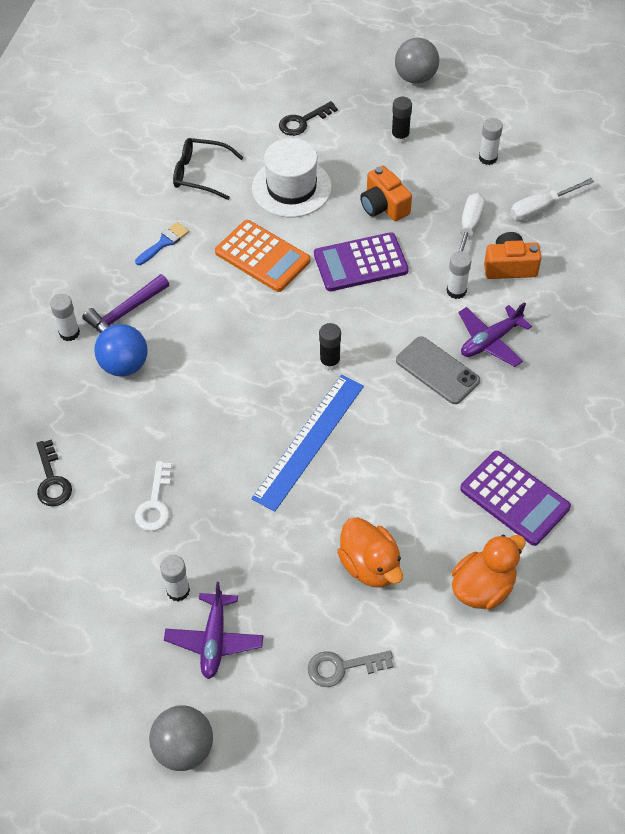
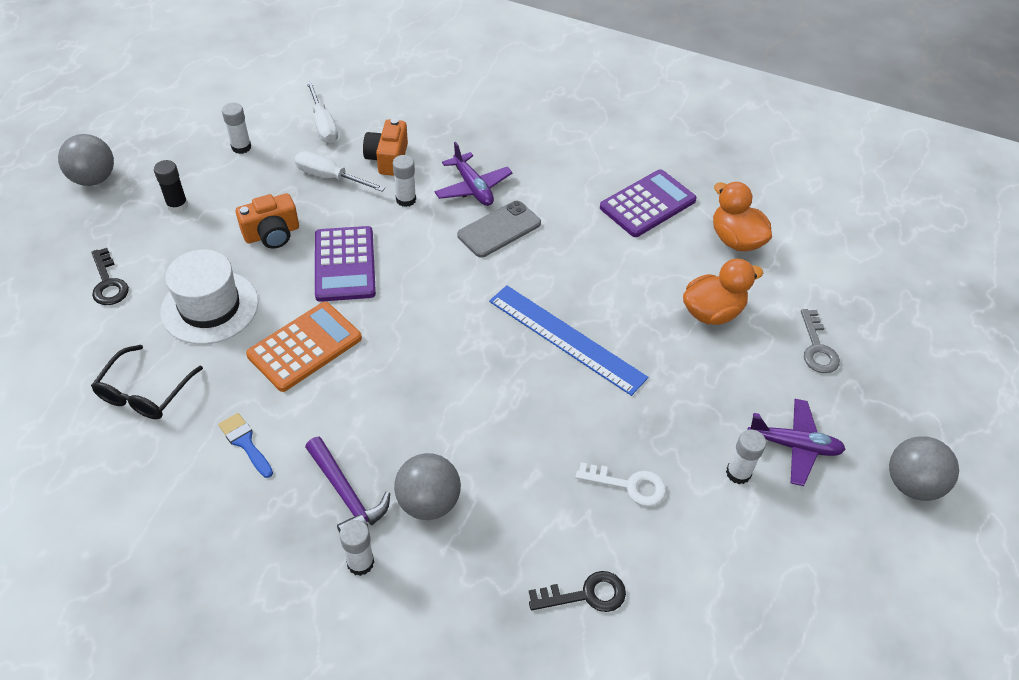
camera: 85 degrees left, 5 degrees down
blue ball [94,324,148,377] -> grey ball [394,453,461,520]
black glue stick [319,323,341,371] -> none

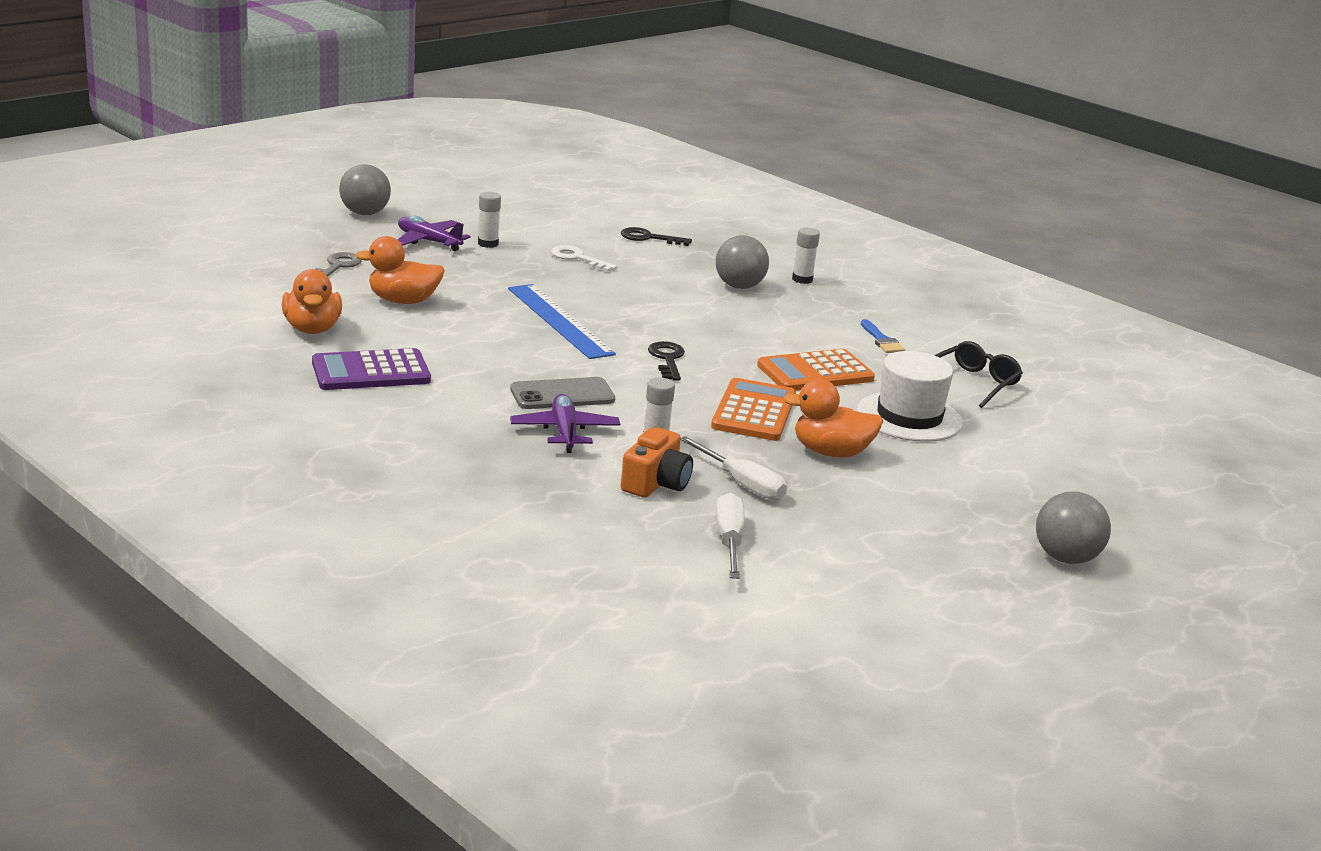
camera: 160 degrees left, 25 degrees down
black key [91,248,129,305] -> black key moved to [648,341,685,381]
black glue stick [154,160,188,213] -> none
white glue stick [222,103,251,154] -> none
orange camera [236,193,299,249] -> orange duck [783,379,883,458]
purple hammer [305,437,390,533] -> none
purple calculator [315,226,376,302] -> orange calculator [711,378,796,441]

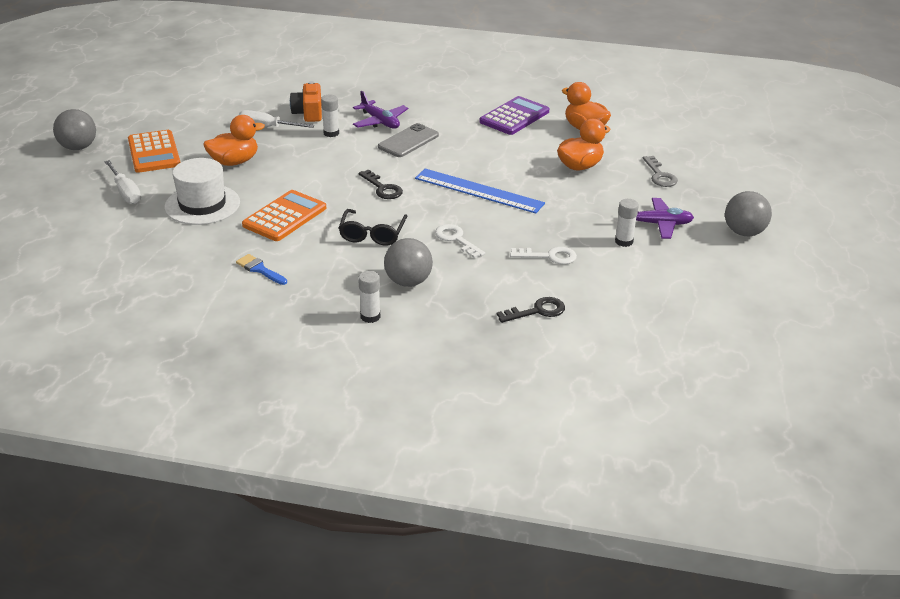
camera: 150 degrees right, 10 degrees up
orange calculator [711,378,796,441] -> orange calculator moved to [128,130,180,173]
white screwdriver [715,493,745,579] -> white screwdriver moved to [104,160,141,204]
black glasses [935,341,1023,408] -> black glasses moved to [339,209,407,246]
none -> white key [435,224,485,258]

